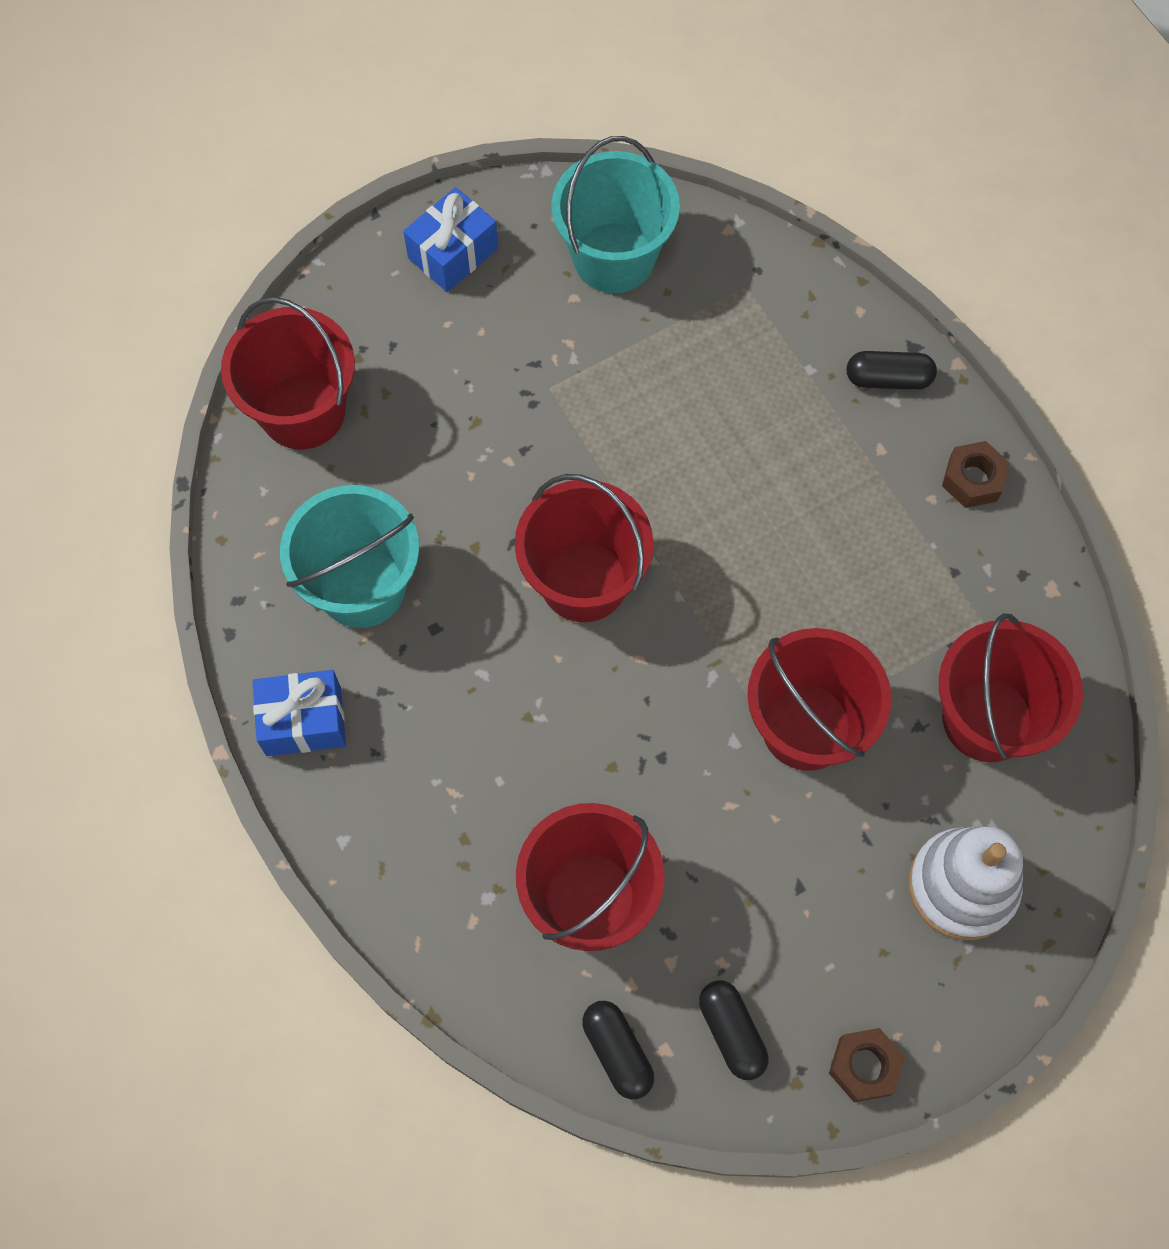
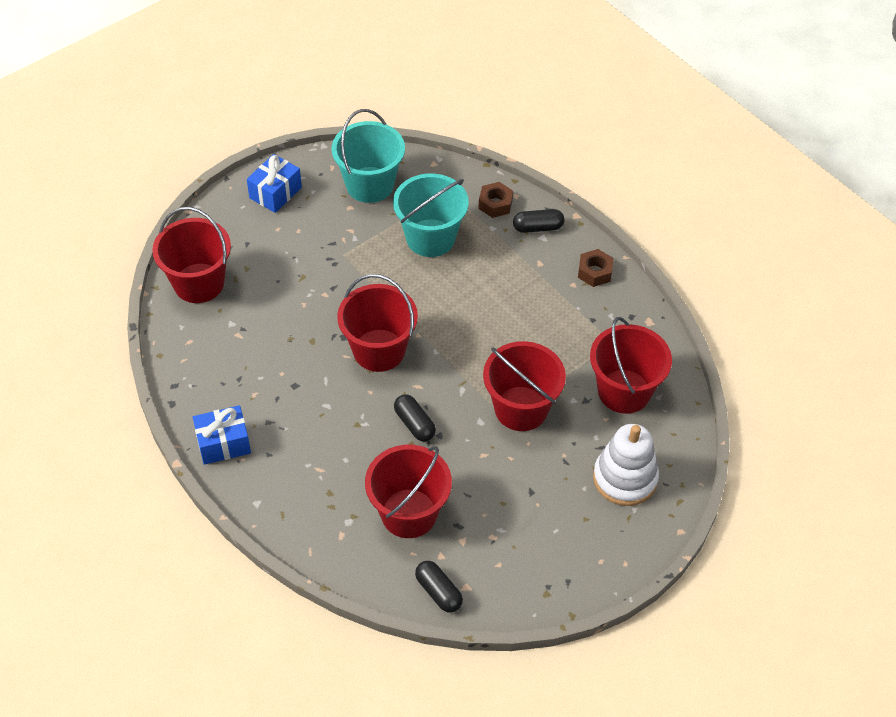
camera: 10 degrees left, 15 degrees down
turquoise bucket [280,485,419,628] -> turquoise bucket moved to [393,173,469,257]
black capsule [699,980,769,1080] -> black capsule moved to [394,394,436,441]
brown nut [829,1028,905,1102] -> brown nut moved to [478,182,513,218]

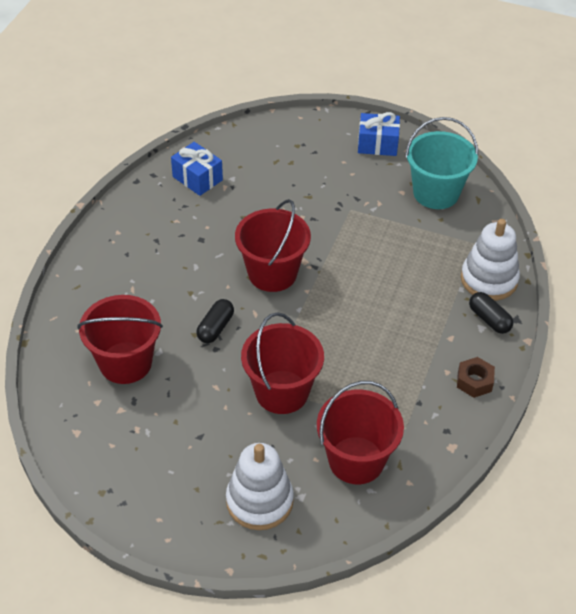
camera: 60 degrees right, 5 degrees down
red bucket [152,207,231,303] -> none
blue gift [193,405,251,465] -> blue gift moved to [171,142,223,196]
turquoise bucket [393,173,469,257] -> none
black capsule [415,561,463,613] -> none
brown nut [478,182,513,218] -> white stacking toy [461,219,520,301]

